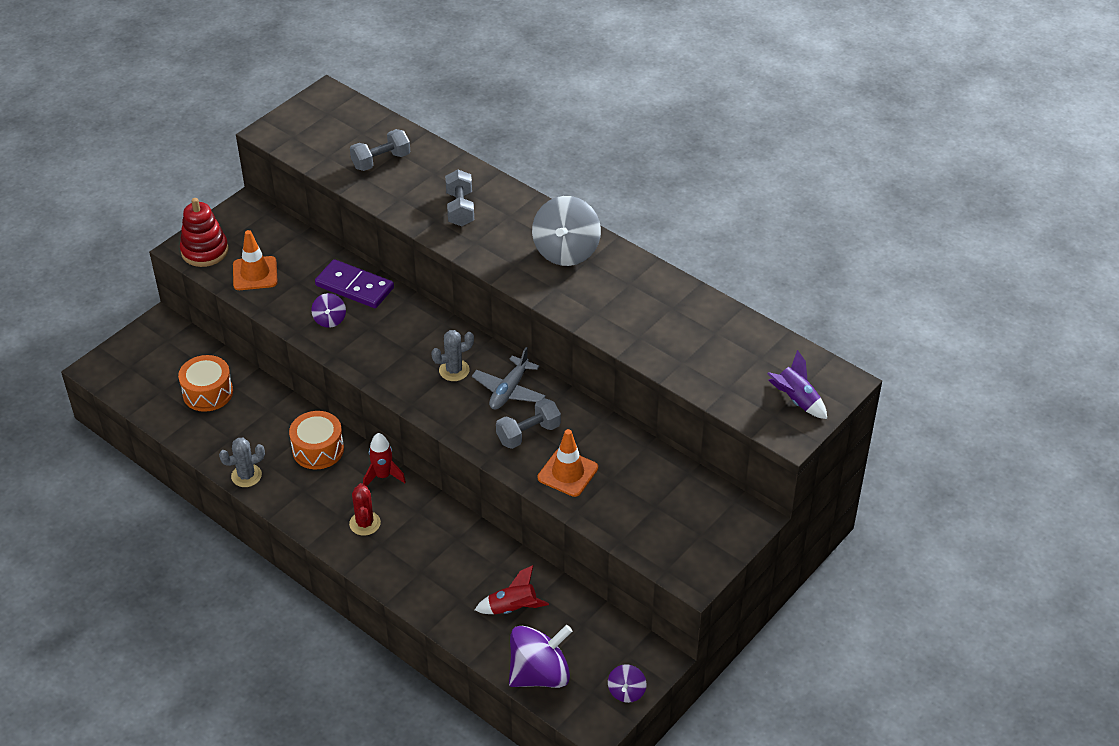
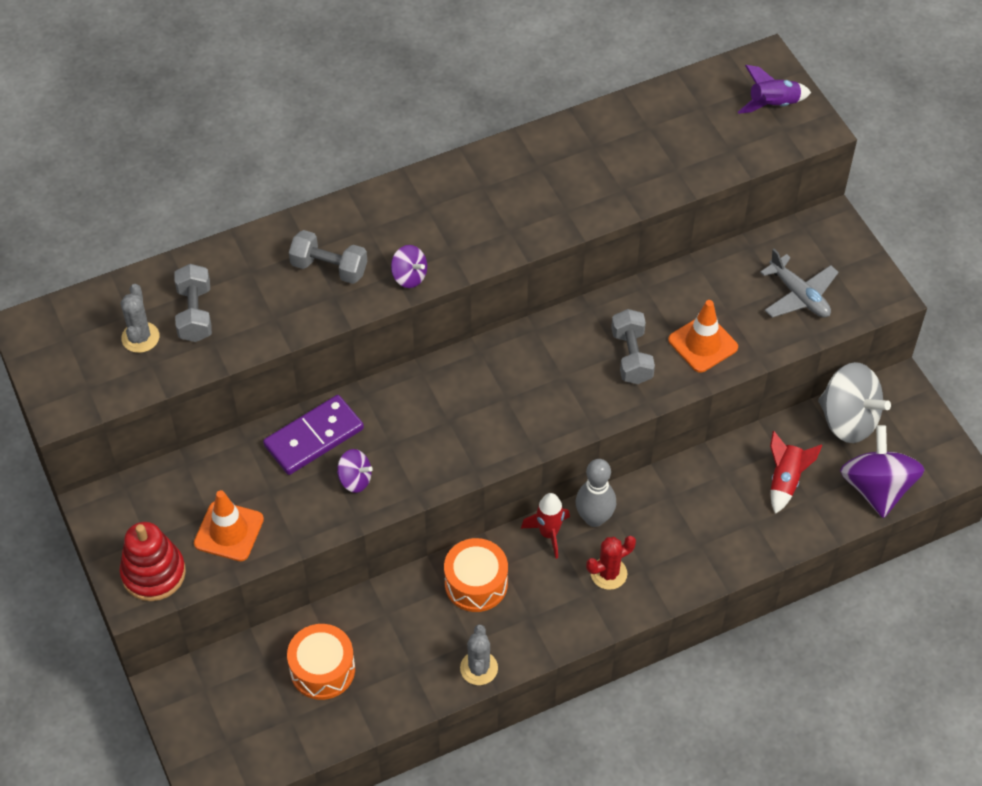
camera: 65 degrees left, 10 degrees up
red cactus [349,483,381,536] -> red cactus turned 45 degrees counterclockwise [586,536,636,590]
grey cactus [431,330,474,381] -> grey cactus moved to [121,284,160,353]
grey plane [472,347,546,409] -> grey plane moved to [760,249,839,318]
grey spinning top [532,196,601,266] -> grey spinning top moved to [818,362,891,443]
purple spinning top [608,664,647,703] -> purple spinning top moved to [391,245,427,288]
none -> grey bowling pin [576,459,616,527]

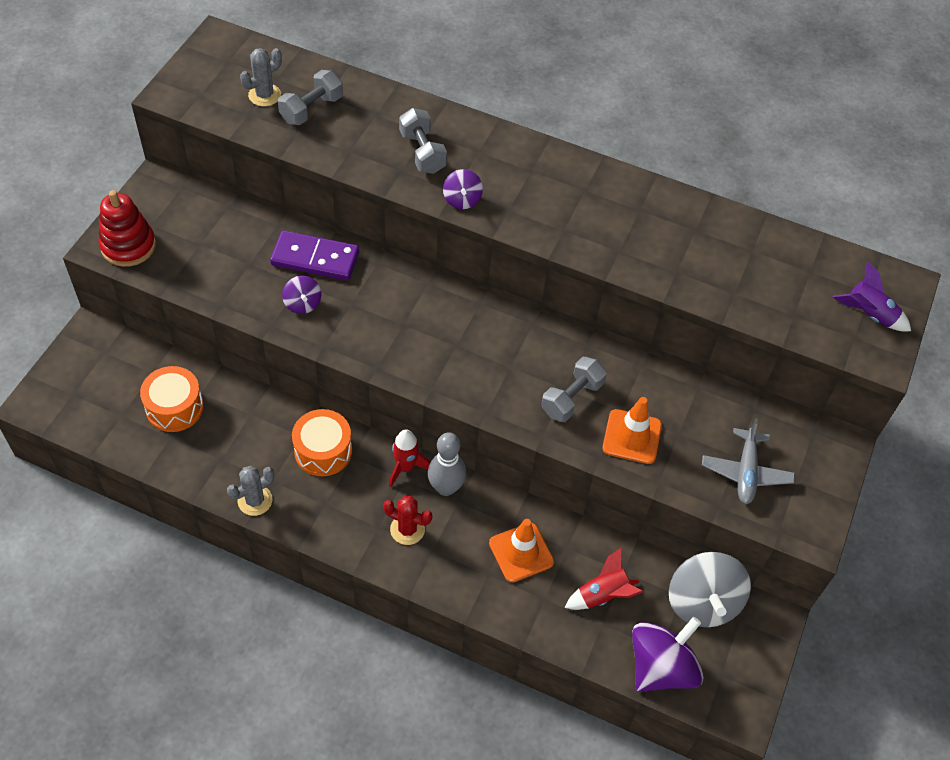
camera: 45 degrees right, 0 degrees up
orange traffic cone [194,490,264,561] -> orange traffic cone moved to [489,519,554,583]

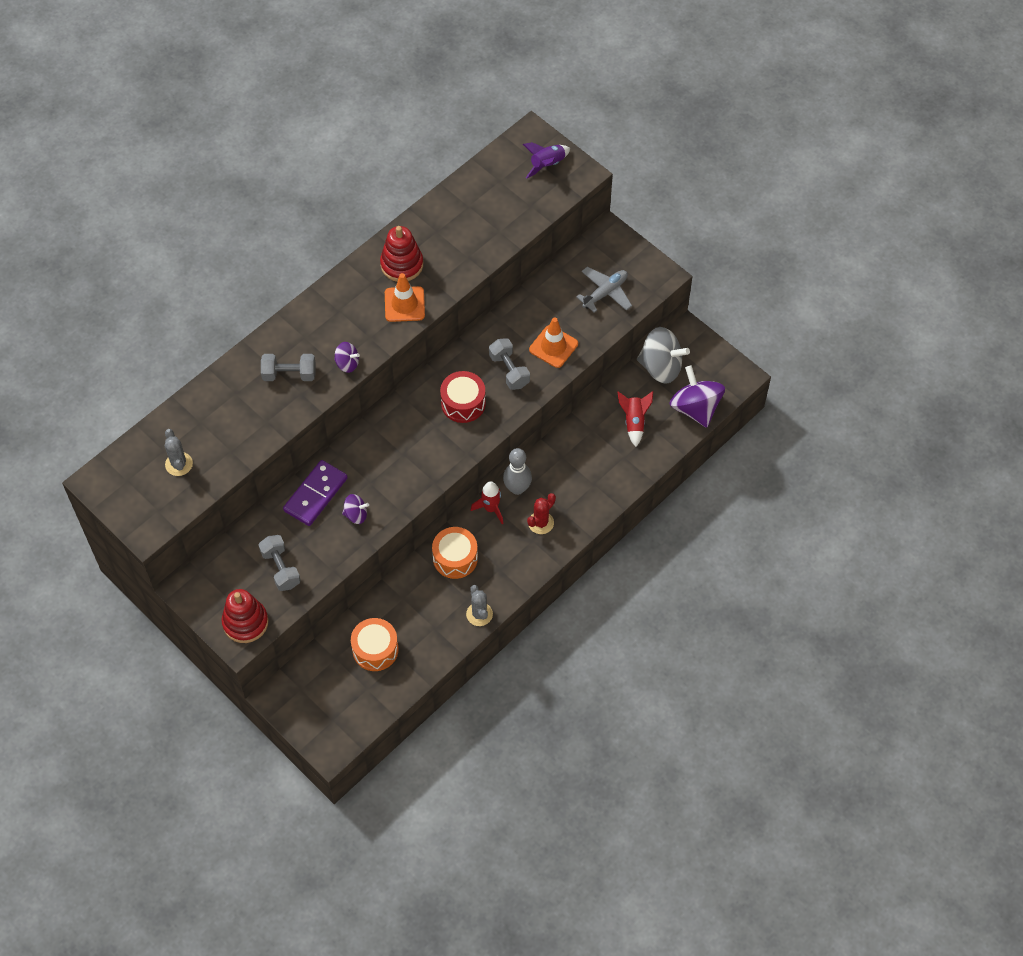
camera: 65 degrees left, 5 degrees up
grey dumbbell [278,70,343,125] -> grey dumbbell moved to [258,535,301,591]
orange traffic cone [489,519,554,583] -> orange traffic cone moved to [385,273,425,322]
grey plane [702,418,795,504] -> grey plane turned 75 degrees counterclockwise [576,267,632,313]
none -> red stacking toy [380,226,423,282]
none -> red drum [440,371,486,423]

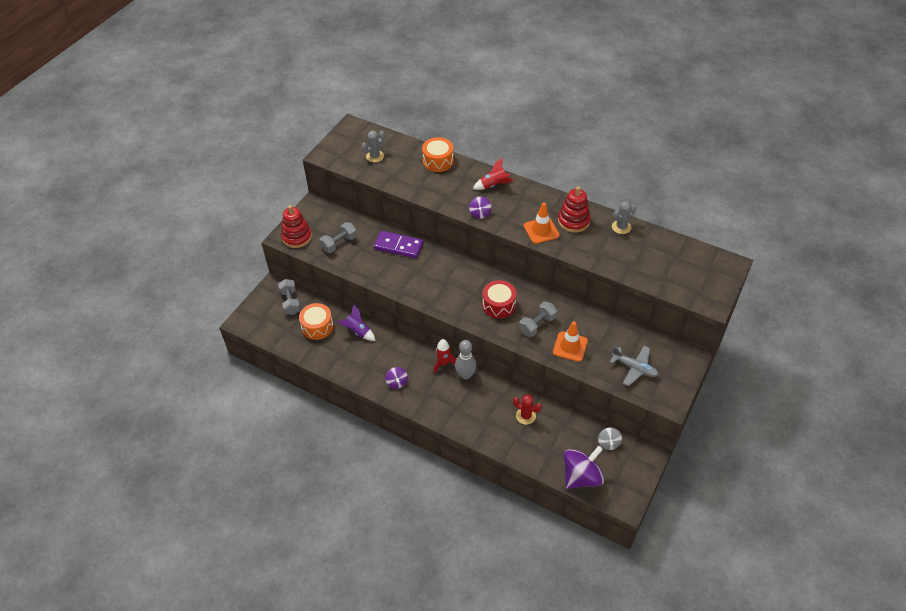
camera: 75 degrees right, 10 degrees down
grey dumbbell [261,354,316,381] -> grey dumbbell moved to [278,279,300,315]
purple spinning top [342,494,369,524] -> purple spinning top moved to [385,367,408,389]
orange drum [432,527,478,579] -> orange drum moved to [422,137,454,172]
grey cactus [466,585,493,626] -> grey cactus moved to [612,201,636,234]
purple rocket [523,142,570,178] -> purple rocket moved to [337,304,376,341]
red cactus [527,493,556,534] -> red cactus moved to [513,395,542,425]
red rocket [618,391,653,447] -> red rocket moved to [473,157,513,190]
grey spinning top [637,327,690,384] -> grey spinning top [598,428,622,450], size x0.51

